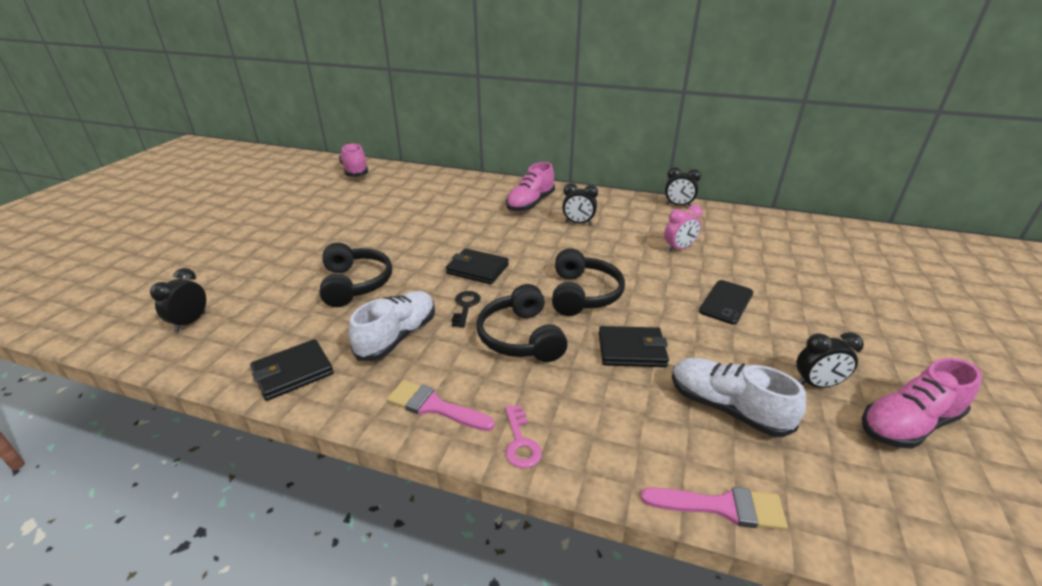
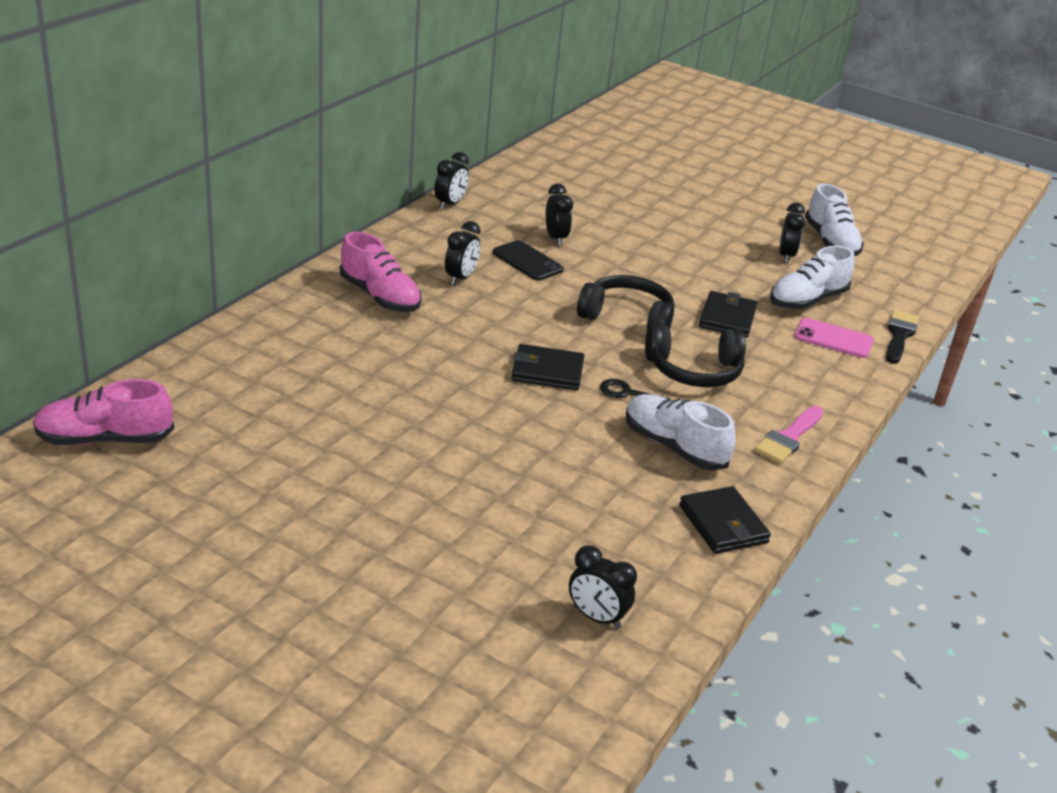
camera: 80 degrees left, 0 degrees up
black headphones [320,242,392,307] -> none
black wallet [446,248,509,285] -> black wallet turned 60 degrees clockwise [511,344,584,390]
pink key [505,405,542,468] -> none
pink brush [641,487,788,530] -> black brush [886,310,919,364]
pink clock [664,205,702,252] -> black clock [546,184,573,246]
black phone [699,280,753,324] -> black phone moved to [492,240,564,281]
pink shoe [862,358,982,449] -> white shoe [805,183,864,256]
none -> pink phone [794,318,874,358]

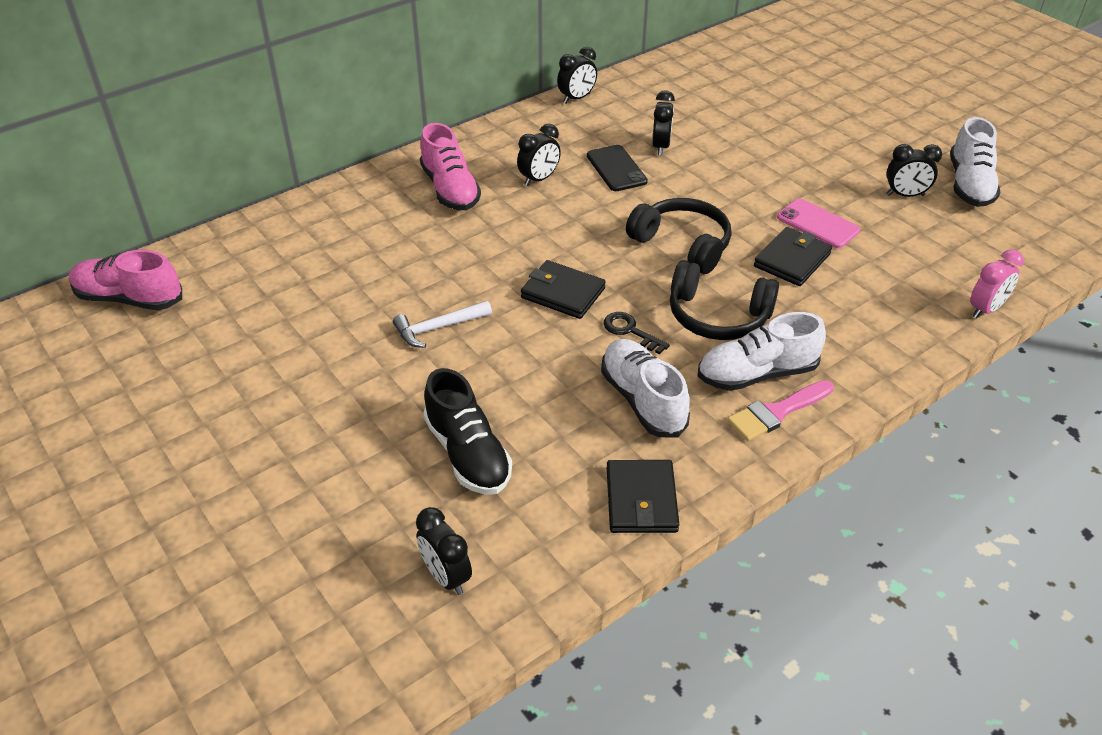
camera: 25 degrees right, 10 degrees up
white shoe [770,246,855,309] -> white shoe moved to [697,312,826,391]
black clock [779,202,805,263] -> black clock turned 60 degrees clockwise [886,144,942,197]
pink phone [794,318,874,358] -> pink phone moved to [777,198,860,248]
black brush [886,310,919,364] -> pink clock [970,250,1024,319]
none -> white hammer [393,301,492,348]
none -> black shoe [423,368,512,495]

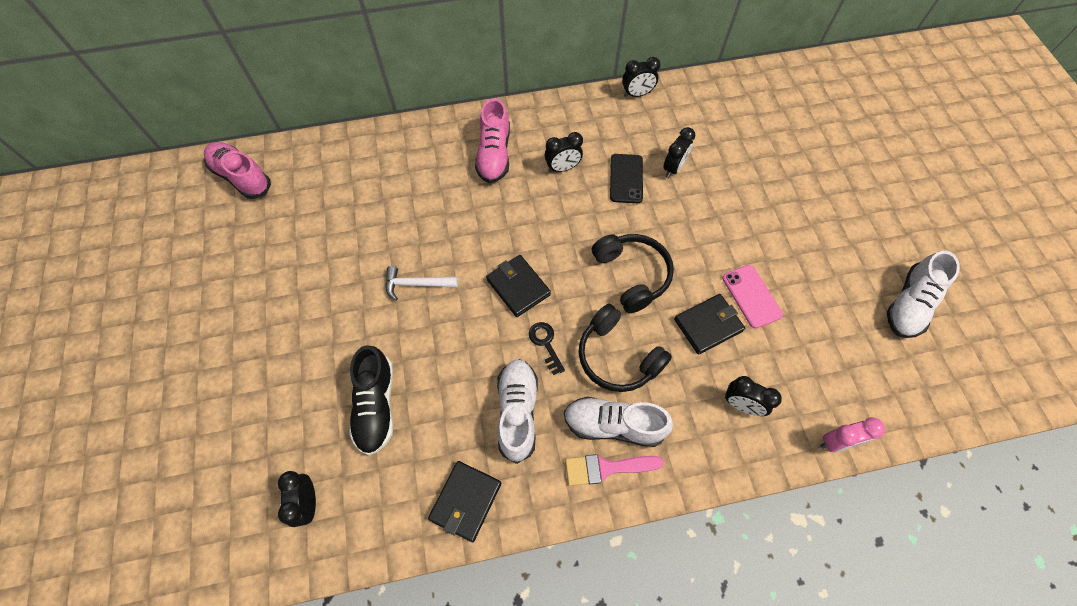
camera: 25 degrees right, 20 degrees up
black clock [886,144,942,197] -> black clock moved to [725,376,782,416]

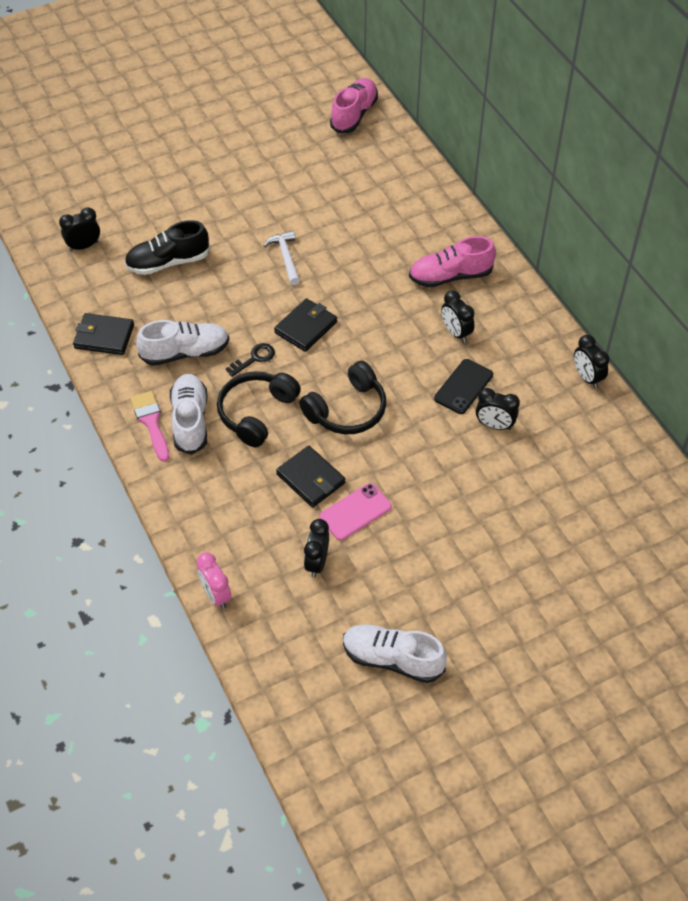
camera: 75 degrees right, 10 degrees down
black phone [610,154,643,203] -> black phone turned 45 degrees counterclockwise [434,359,493,414]
black clock [725,376,782,416] -> black clock moved to [304,519,329,578]

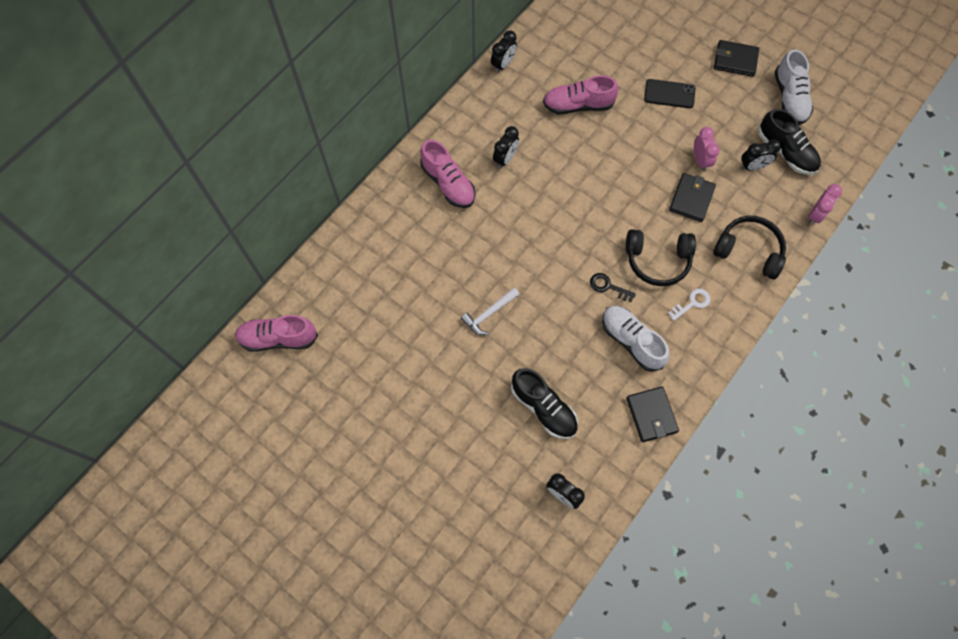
camera: 115 degrees left, 15 degrees up
pink brush [130,391,169,462] -> none
white shoe [170,374,208,455] -> white key [668,289,710,321]
black wallet [274,298,337,352] -> black wallet moved to [714,40,759,77]
black headphones [299,361,386,434] -> black headphones moved to [713,216,786,280]
pink phone [319,483,392,540] -> pink clock [694,127,720,171]
black phone [434,359,493,414] -> black phone moved to [644,79,695,108]
black clock [476,388,520,430] -> pink shoe [543,75,618,114]
none -> black shoe [758,109,821,175]

